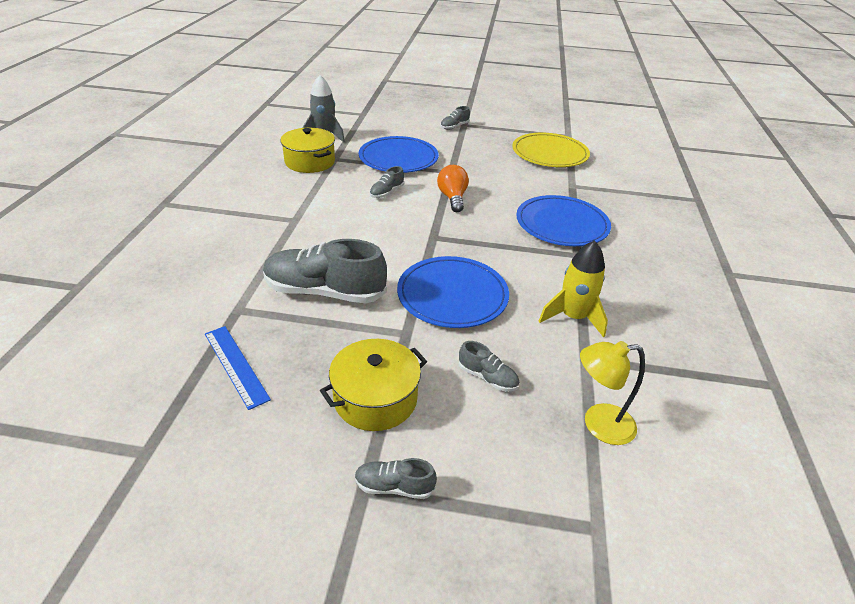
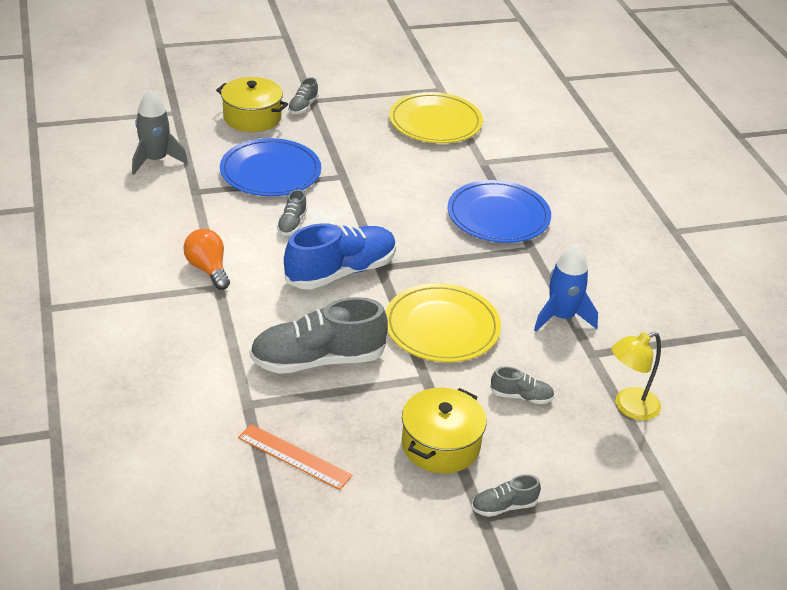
camera: 25 degrees left, 0 degrees up
blue ruler [205,326,271,410] -> orange ruler [238,424,352,490]
yellow pot [280,128,335,173] -> yellow pot moved to [216,77,288,132]
blue plate [397,256,509,328] -> yellow plate [385,283,501,362]
orange light bulb [437,165,469,212] -> orange light bulb moved to [183,229,230,290]
yellow rocket [539,240,608,337] -> blue rocket [534,244,598,331]
none -> blue shoe [284,223,396,290]

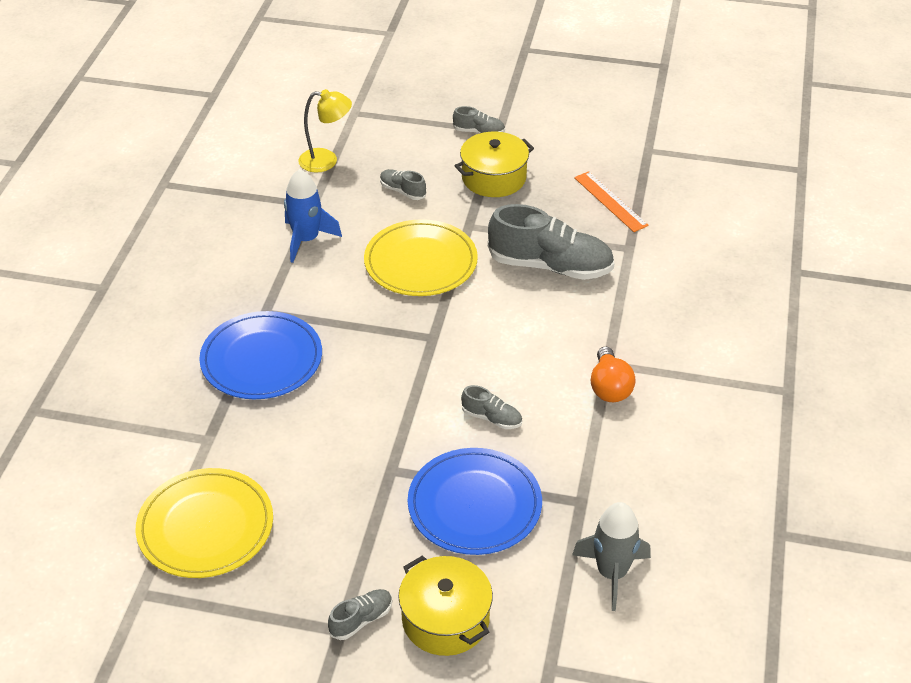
camera: 150 degrees left, 5 degrees up
grey shoe [277,189,307,235] -> grey shoe turned 75 degrees clockwise [461,385,522,429]
blue shoe [284,223,396,290] -> none

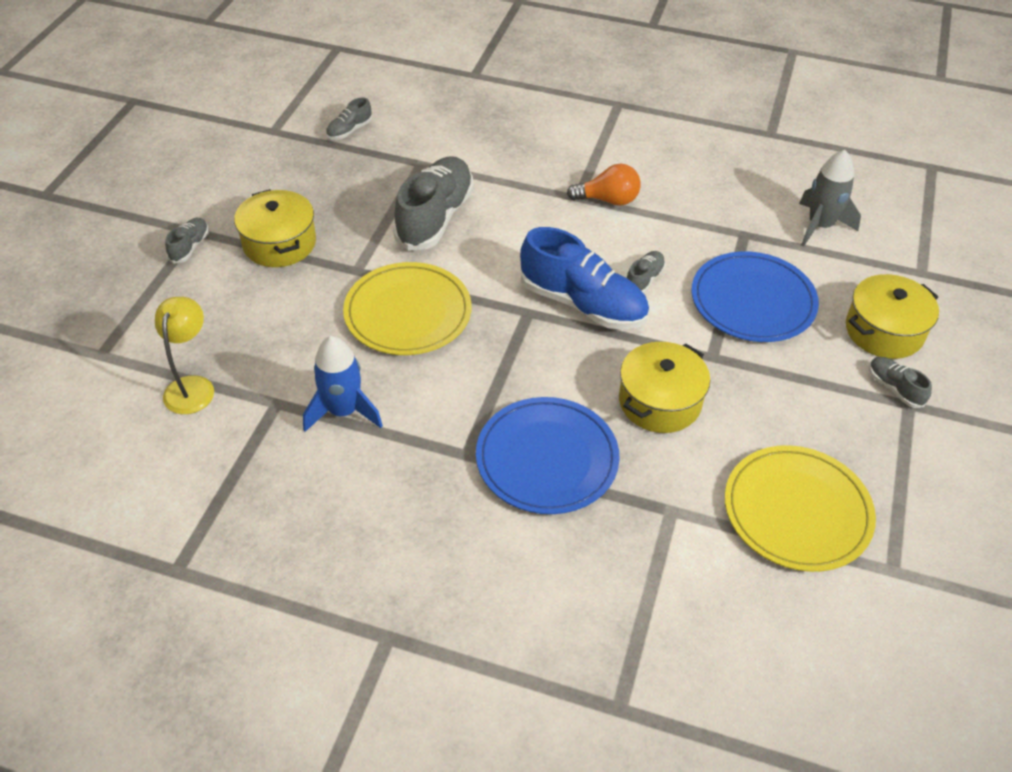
camera: 85 degrees left, 5 degrees up
grey shoe [380,169,426,200] -> grey shoe moved to [326,98,373,140]
orange ruler [574,171,649,232] -> none
none -> blue shoe [520,227,649,329]
none -> yellow pot [619,342,710,433]

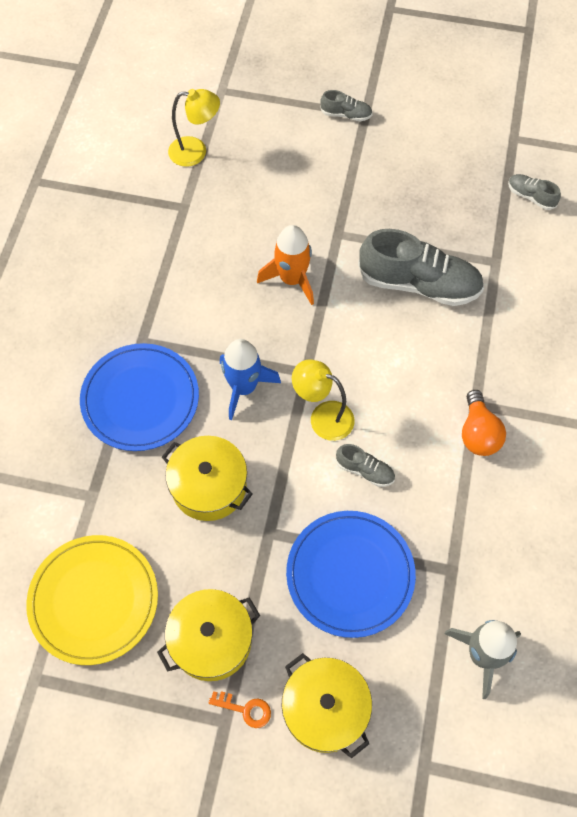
camera: 85 degrees right, 15 degrees up
yellow pot [234,189,316,267] -> yellow pot moved to [157,589,260,681]
blue rocket [303,336,383,432] -> blue rocket moved to [220,339,281,420]
yellow plate [343,262,472,355] -> orange rocket [257,225,314,305]
blue shoe [520,227,649,329] -> yellow lamp [292,360,354,441]
grey shoe [869,357,932,408] -> orange key [208,691,271,728]

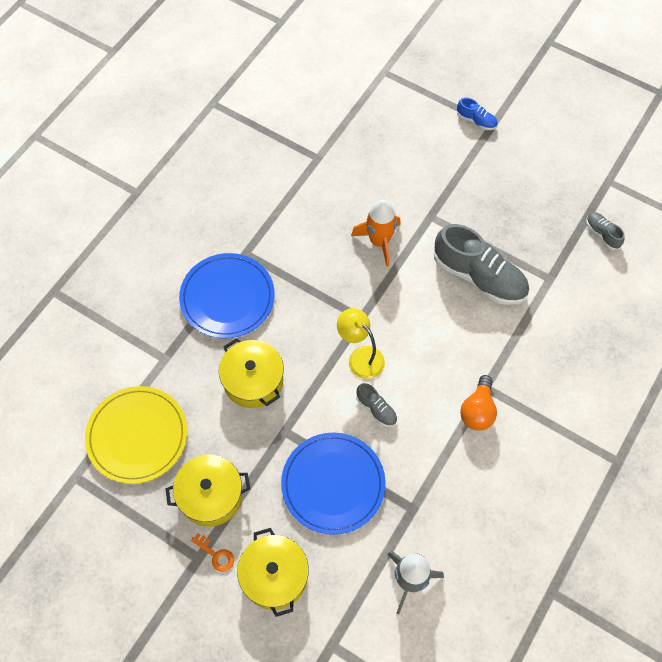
camera: 20 degrees right, 0 degrees up
yellow lamp [168,89,220,167] -> none
blue rocket [220,339,281,420] -> none
grey shoe [320,90,373,121] -> blue shoe [457,98,498,130]

